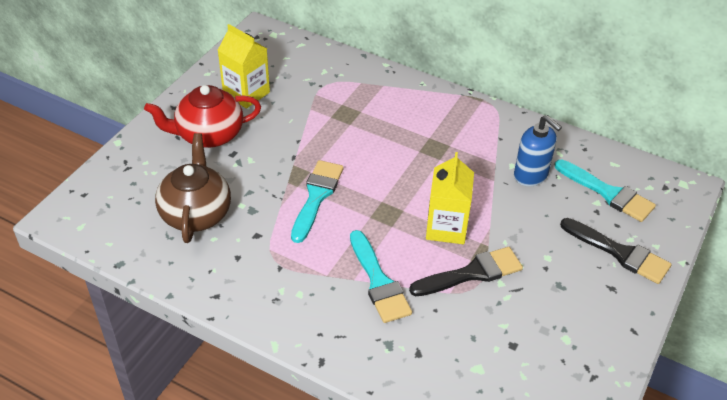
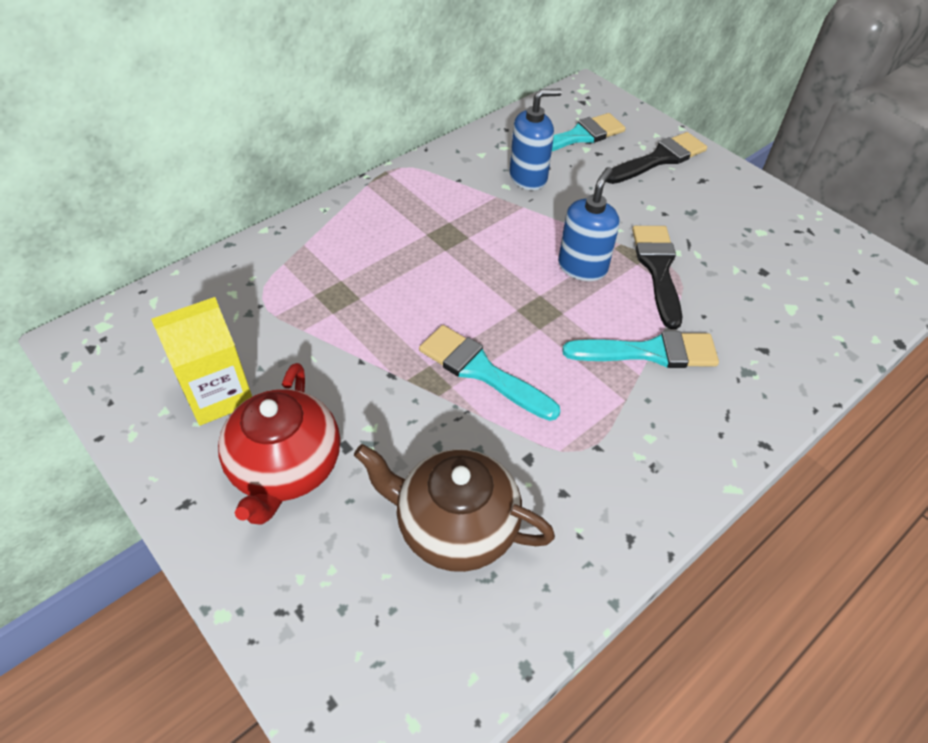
camera: 70 degrees left, 5 degrees up
yellow carton [426,152,474,244] -> blue soap dispenser [558,167,620,281]

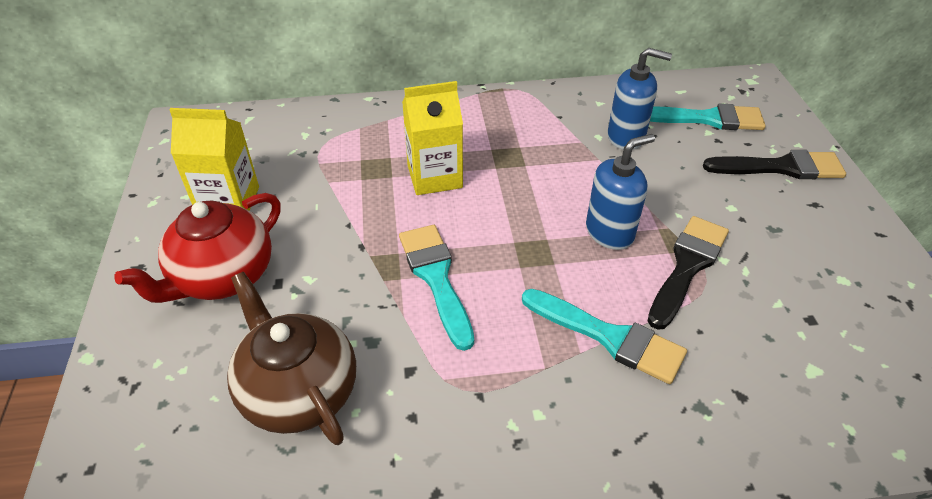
camera: 35 degrees right, 5 degrees down
none -> yellow carton [402,81,463,195]

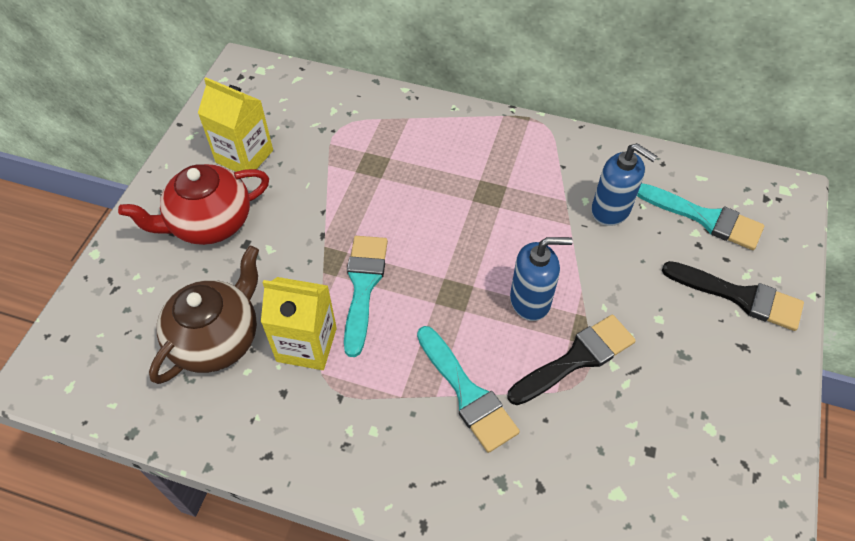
camera: 25 degrees right, 10 degrees up
brown teapot [227,272,356,445] -> brown teapot turned 45 degrees clockwise [149,246,259,384]
yellow carton [402,81,463,195] -> yellow carton moved to [261,277,337,370]

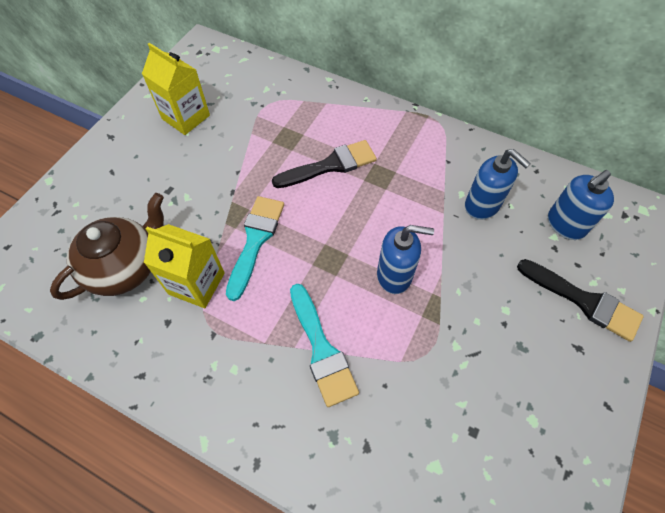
camera: 10 degrees right, 5 degrees up
red teapot [118,164,269,245] -> none
black brush [507,315,636,405] -> black brush moved to [272,140,377,188]
turquoise brush [637,183,764,250] -> blue soap dispenser [548,170,614,240]

